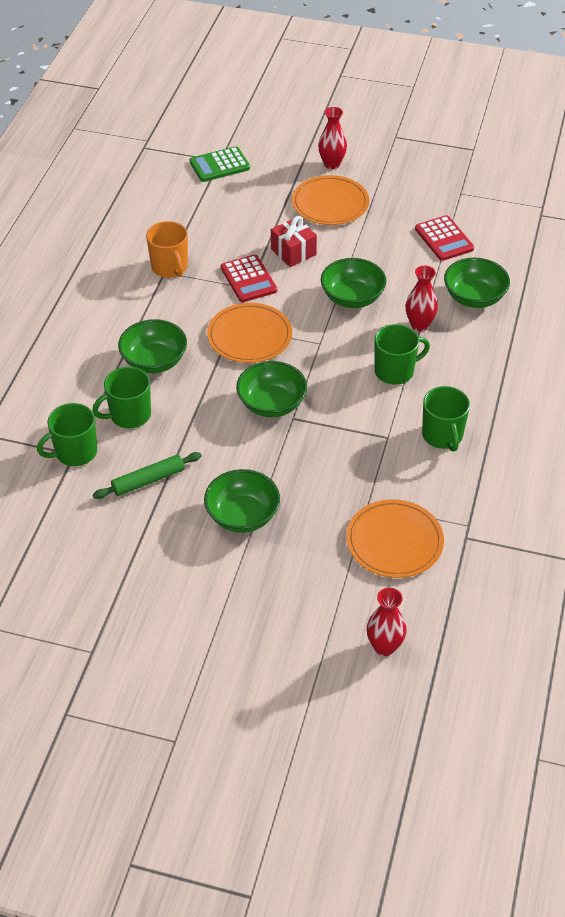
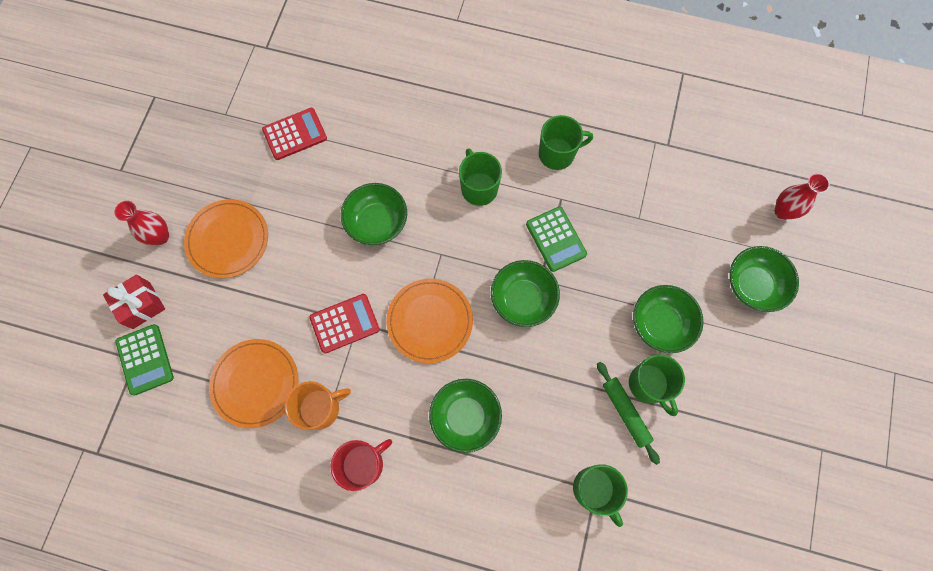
camera: 90 degrees left, 25 degrees up
green mug [92,367,151,428] -> green mug moved to [629,354,685,416]
red gift [271,216,317,267] -> red gift moved to [103,275,165,329]
orange plate [346,499,444,578] -> orange plate moved to [209,339,299,428]
red vase [406,266,438,331] -> none
green bowl [444,258,510,308] -> green bowl moved to [730,246,799,312]
none -> red mug [331,439,392,491]
none -> green calculator [526,207,587,272]

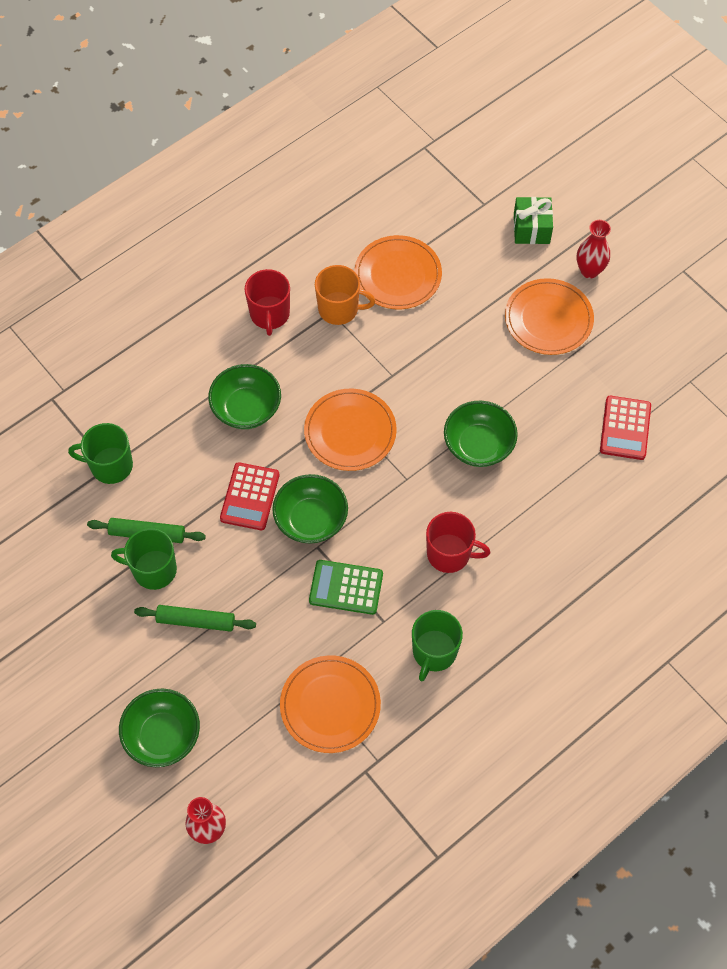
camera: 125 degrees right, 10 degrees down
red gift [103,275,165,329] -> green gift [514,197,553,244]
green calculator [115,324,174,396] -> none
orange mug [285,381,351,430] -> orange mug turned 90 degrees counterclockwise [315,265,376,325]
red calculator [310,294,380,353] -> red calculator moved to [220,462,280,530]
green mug [459,148,502,206] -> red mug [426,512,490,573]
green bowl [633,285,704,353] -> green rolling pin [134,605,256,632]
none -> orange plate [280,655,381,753]

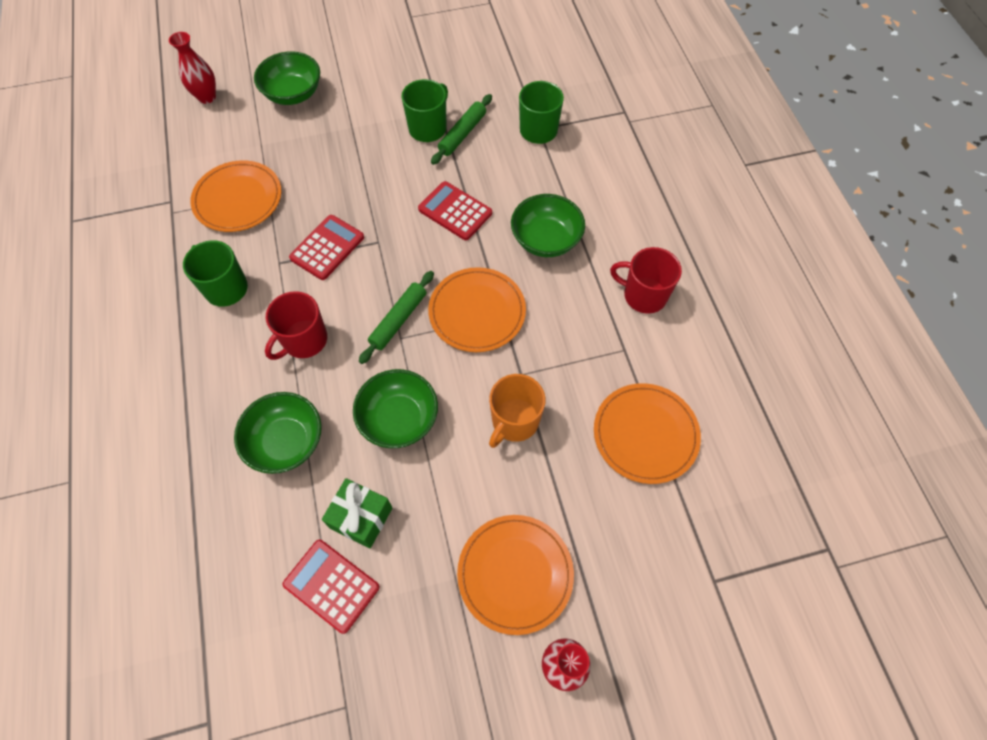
camera: 115 degrees right, 0 degrees up
green rolling pin [134,605,256,632] -> green rolling pin moved to [359,271,434,364]
green bowl [272,474,348,544] -> green bowl moved to [234,392,322,474]
green calculator [309,560,383,615] -> red calculator [289,215,364,280]
orange mug [315,265,376,325] -> orange mug moved to [489,374,545,448]
green gift [514,197,553,244] -> green gift moved to [322,478,393,548]

